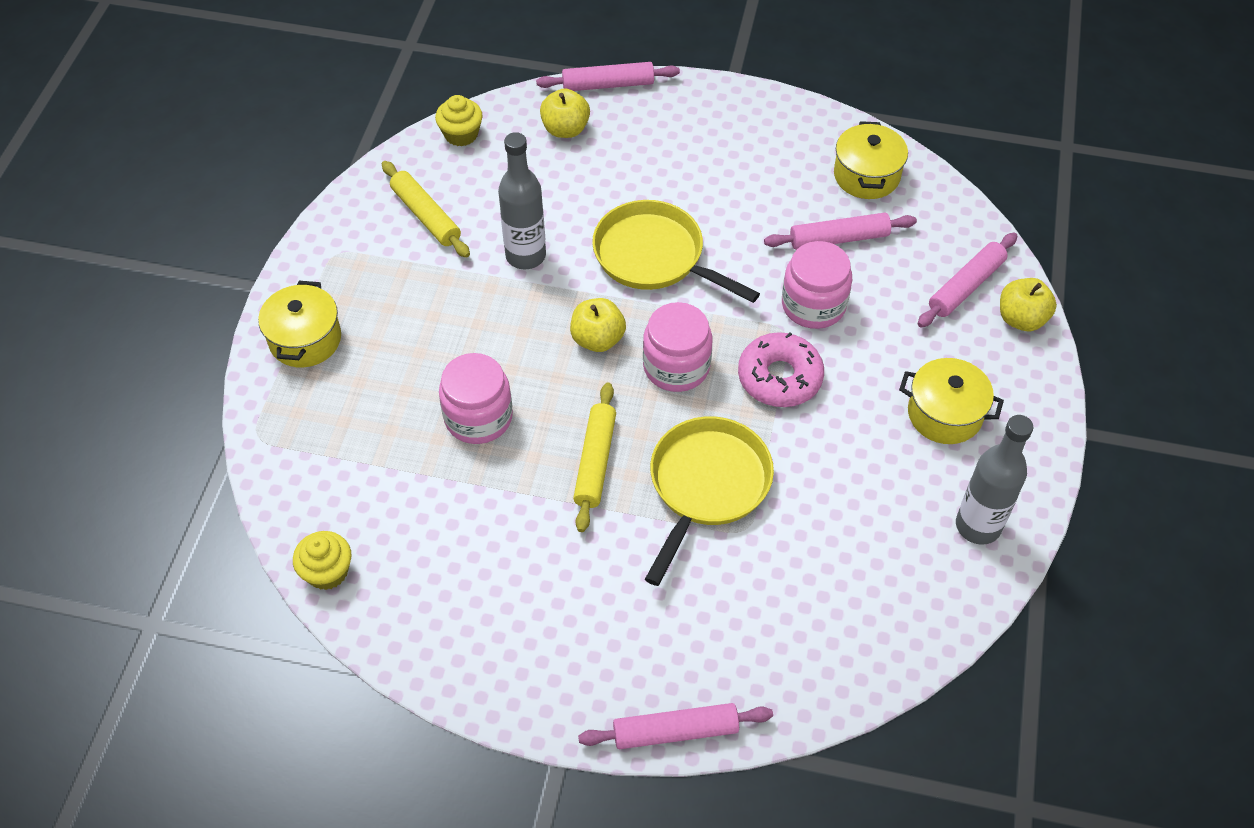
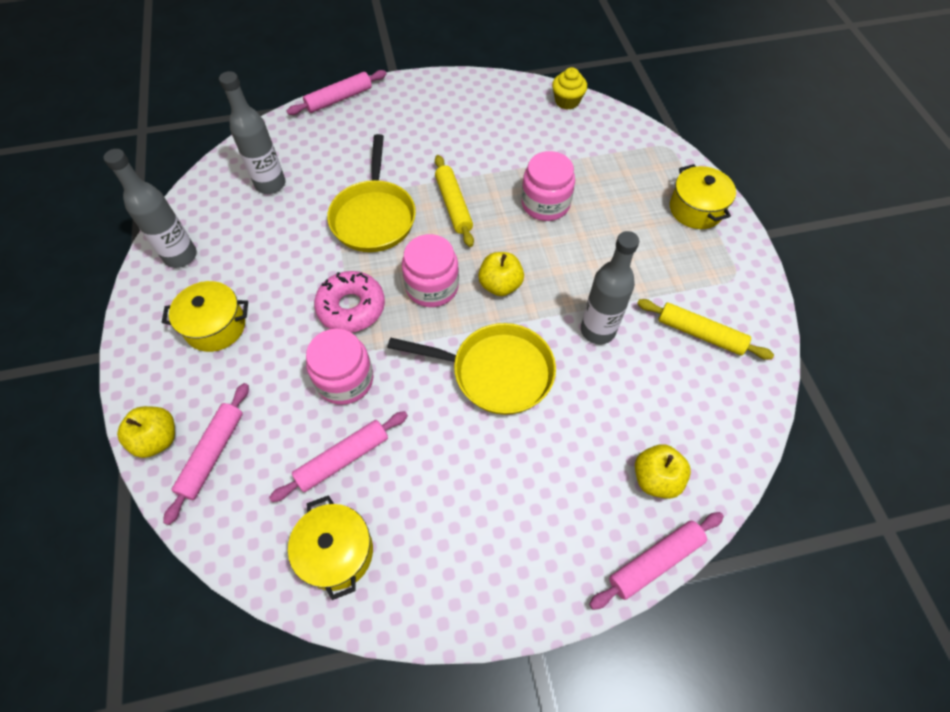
camera: 155 degrees right, 5 degrees up
yellow cupcake [435,95,483,147] -> none
none -> grey bottle [219,71,285,194]

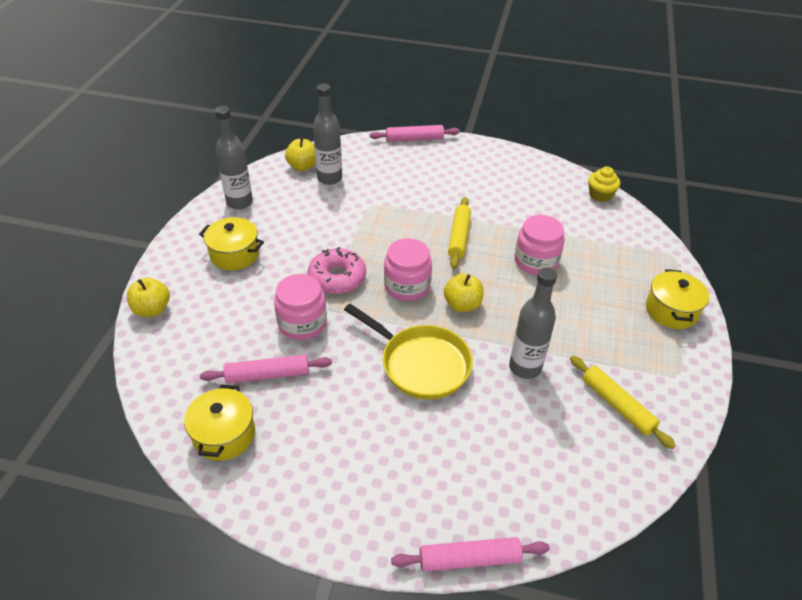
camera: 25 degrees right, 15 degrees down
pink rolling pin [163,383,249,525] -> none
yellow pan [327,134,416,252] -> none
yellow apple [635,444,691,499] -> yellow apple moved to [285,137,316,171]

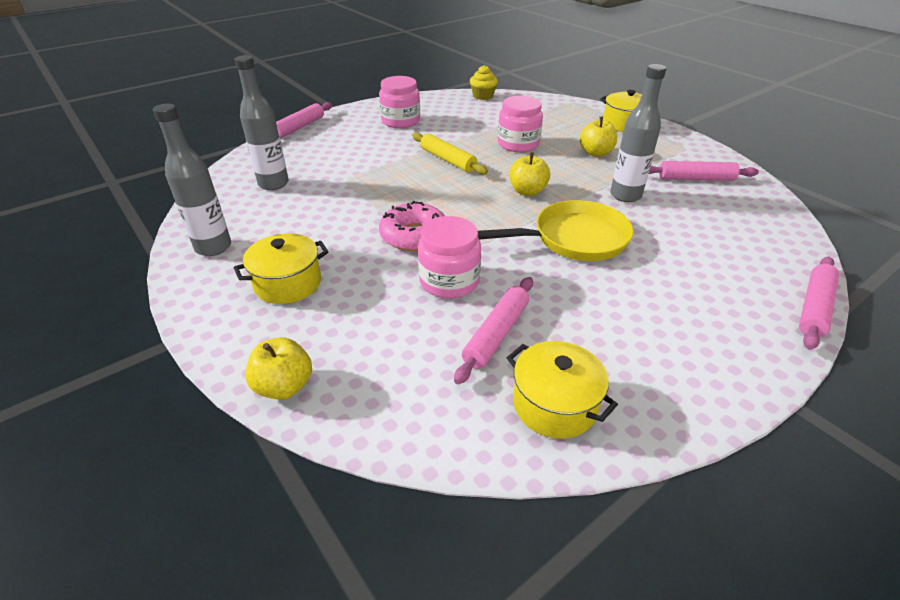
camera: 50 degrees left, 5 degrees down
yellow apple [285,137,316,171] -> yellow apple moved to [580,117,617,157]
pink jar [384,238,432,301] -> pink jar moved to [379,76,420,128]
yellow rolling pin [570,356,676,449] -> pink rolling pin [649,161,759,181]

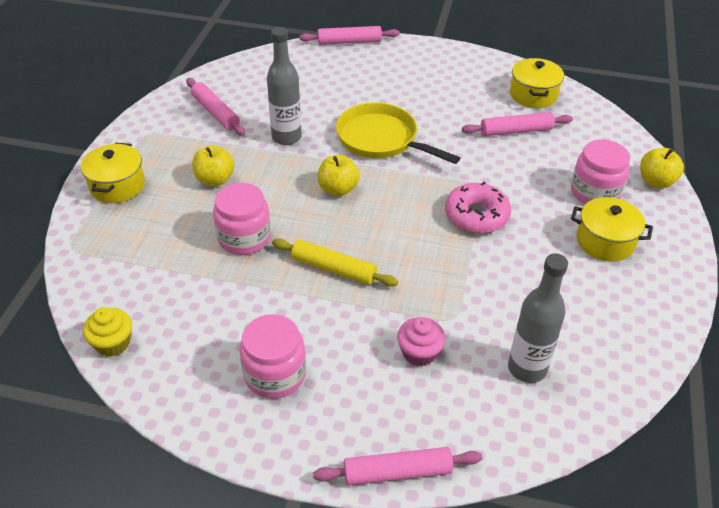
camera: 130 degrees left, 5 degrees up
grey bottle [153,104,231,256] -> none
yellow rolling pin [412,133,488,175] -> yellow rolling pin turned 75 degrees counterclockwise [272,238,398,287]
pink jar [418,216,481,299] -> pink jar moved to [571,139,630,204]
none -> pink cupcake [397,317,445,367]

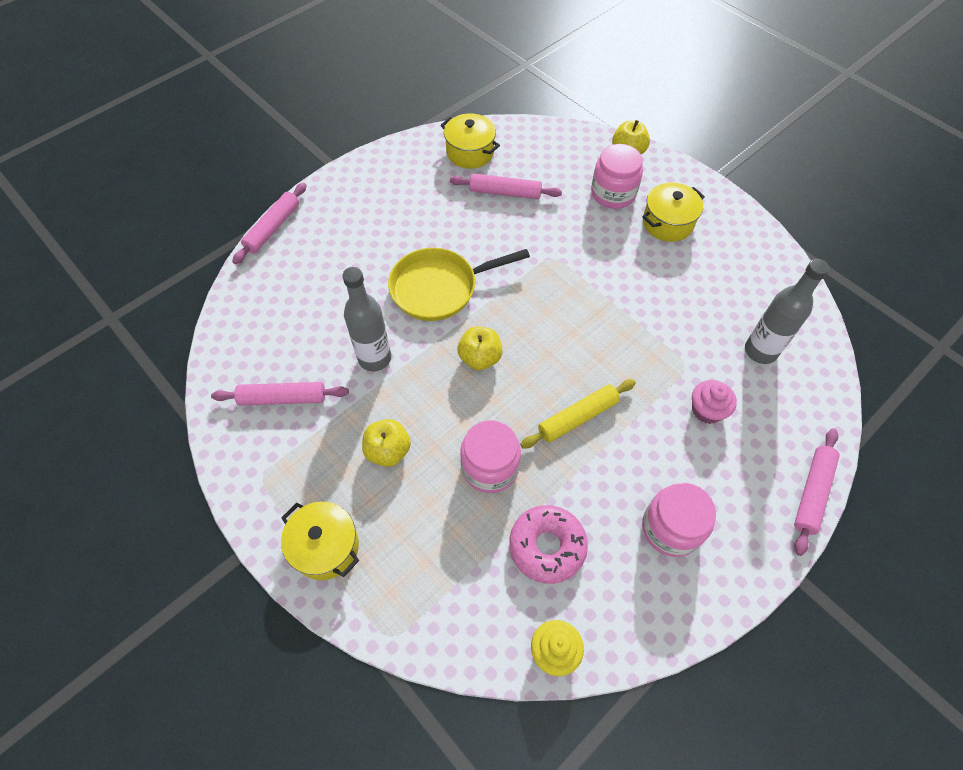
camera: 55 degrees left, 15 degrees up
pink donut [445,182,511,234] -> pink donut moved to [509,505,588,584]
pink rolling pin [462,112,573,136] -> pink rolling pin turned 75 degrees clockwise [450,173,562,199]

